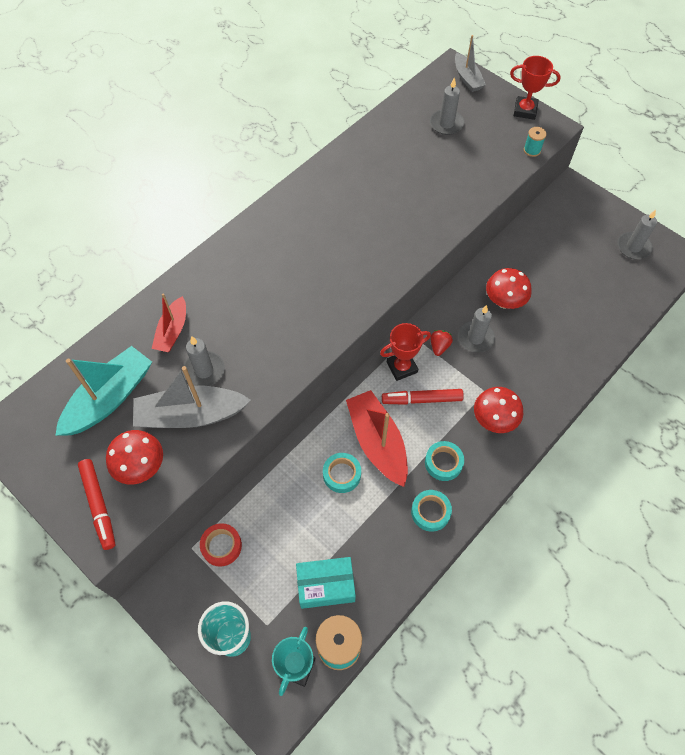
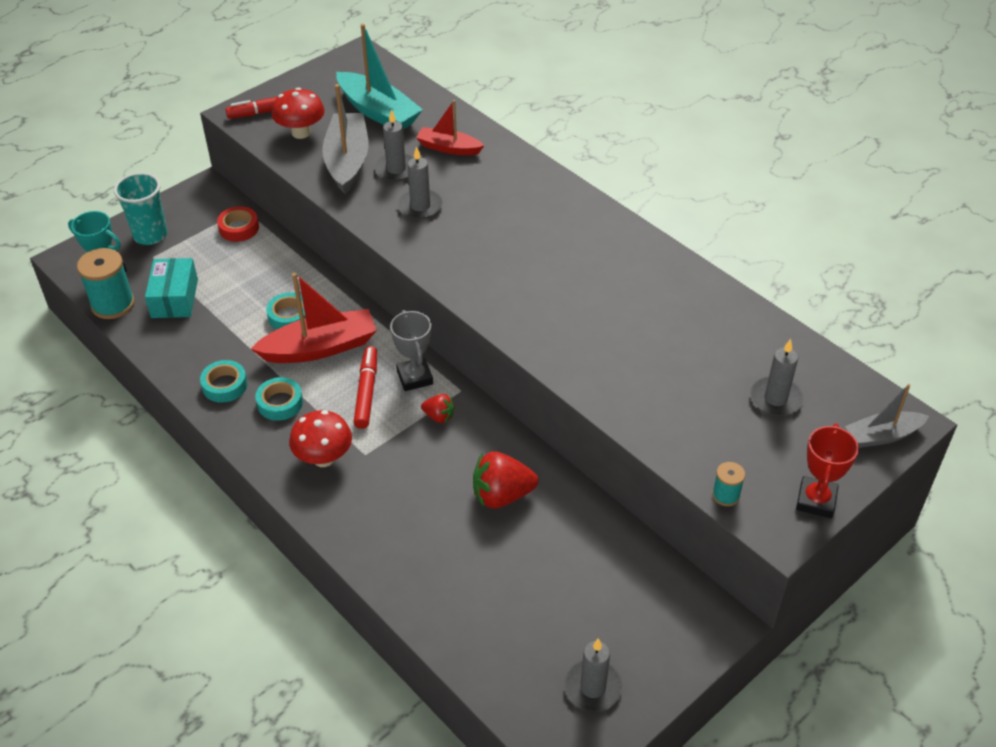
camera: 95 degrees right, 15 degrees down
red trophy [380,323,431,381] -> grey trophy [390,310,433,391]
grey candle [458,305,495,353] -> grey candle moved to [398,146,443,219]
red mushroom [486,268,532,309] -> red strawberry [473,451,538,509]

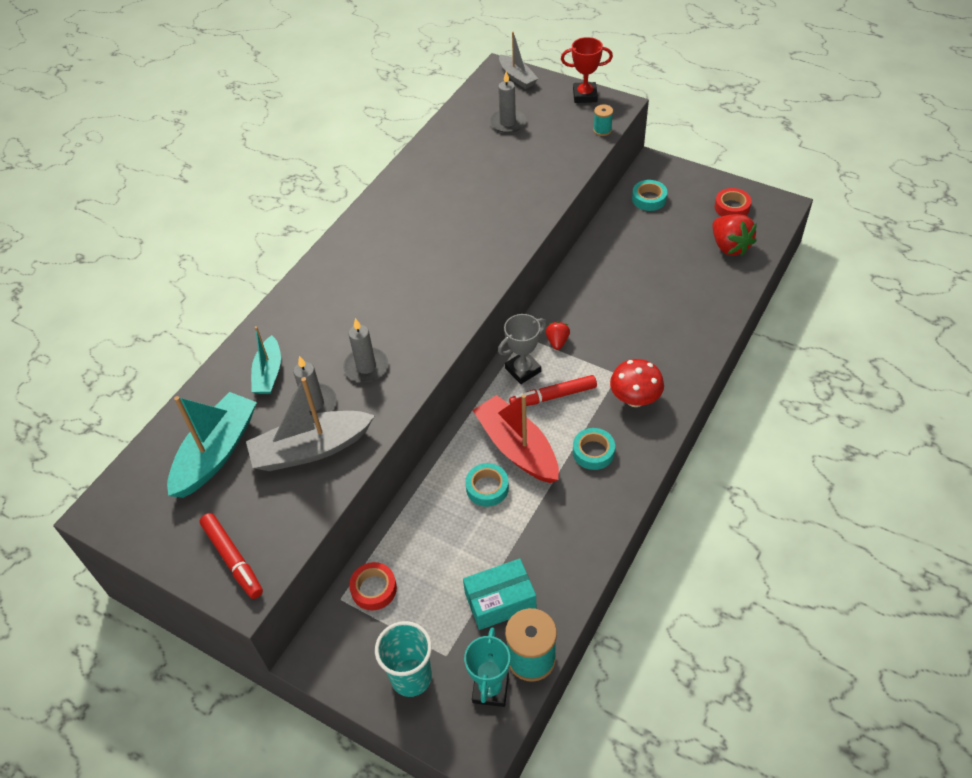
camera: 105 degrees left, 5 degrees up
turquoise tape [200,360,247,403] -> turquoise tape moved to [632,180,667,211]
red mushroom [272,87,325,139] -> none
red boat [416,100,484,155] -> turquoise boat [251,326,281,394]
red strawberry [473,451,538,509] -> red strawberry moved to [712,214,757,256]
grey candle [564,638,623,712] -> red tape [715,188,751,216]

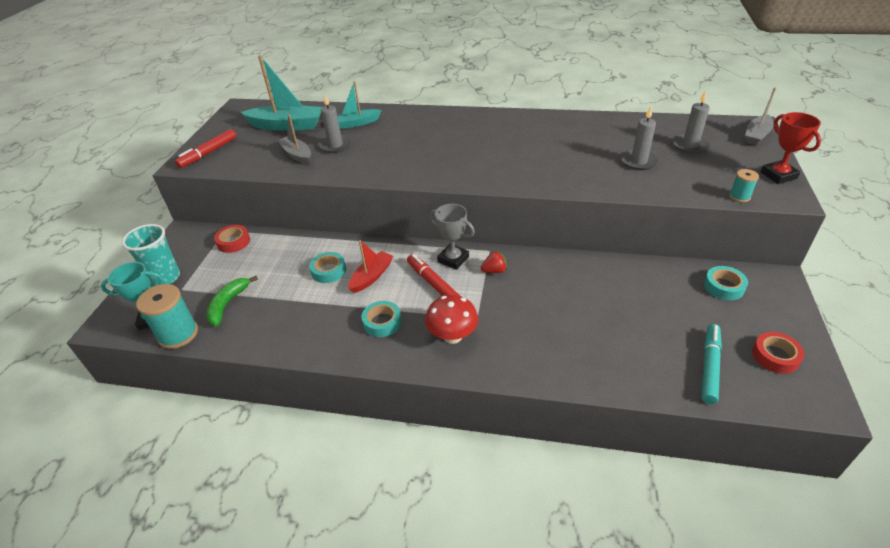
camera: 70 degrees right, 10 degrees down
grey boat [246,377,375,471] -> grey boat [278,114,311,164], size x0.60
grey candle [343,318,388,383] -> grey candle moved to [621,106,659,170]
turquoise box [463,558,536,630] -> green banana [206,276,258,326]
red boat [473,394,559,483] -> red boat [348,240,393,293], size x0.60
red strawberry [712,214,757,256] -> turquoise marker [702,324,722,404]

